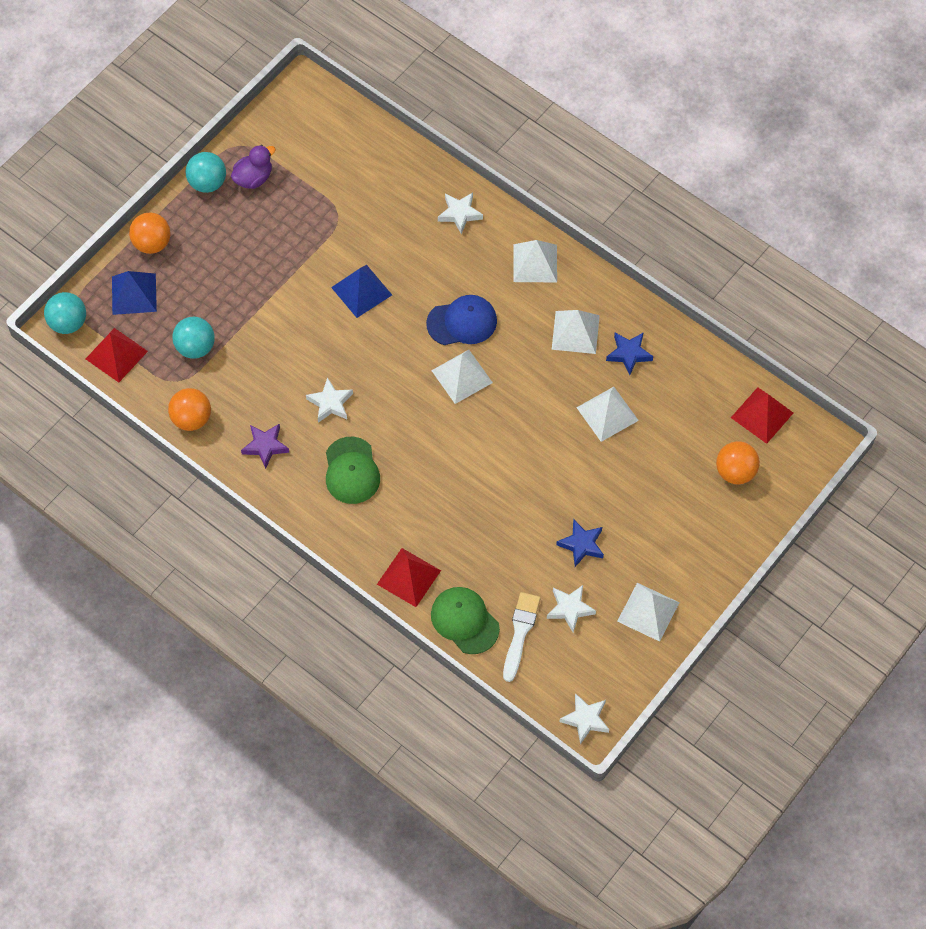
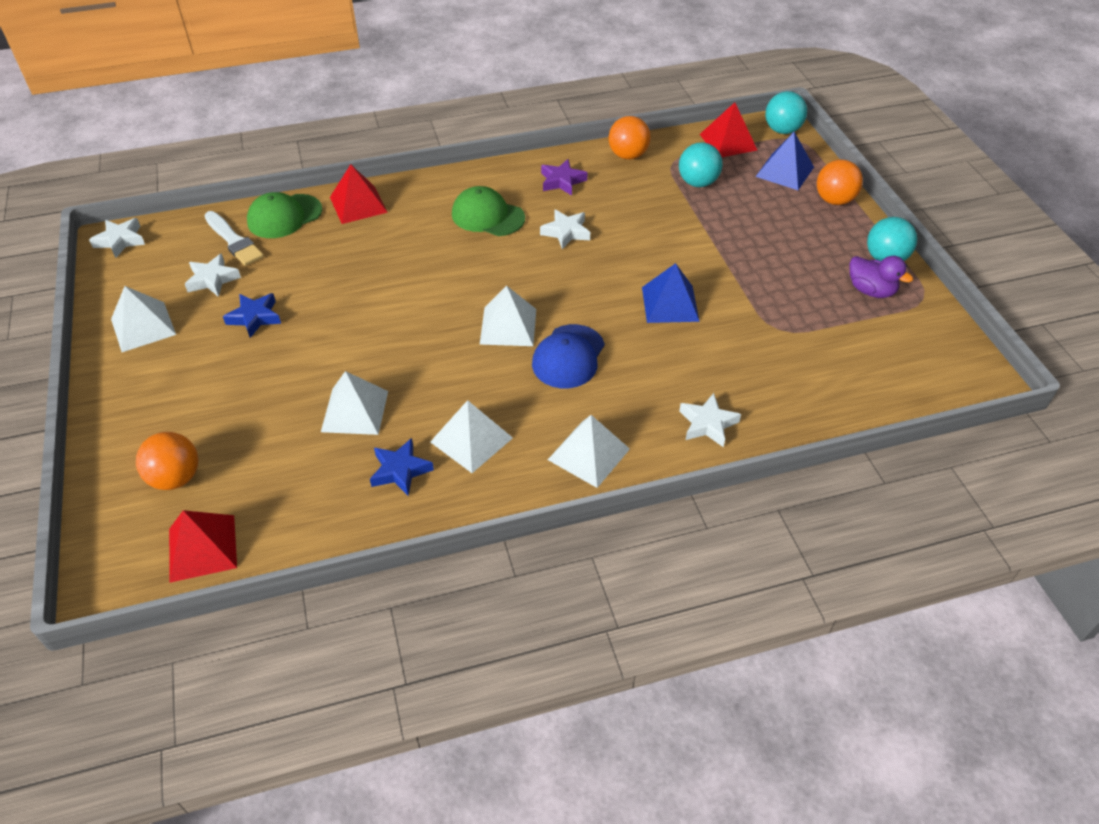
camera: 125 degrees right, 15 degrees down
purple duck [231,145,276,189] -> purple duck turned 45 degrees counterclockwise [850,256,913,298]
green cap [431,587,500,654] -> green cap turned 150 degrees clockwise [247,192,322,238]

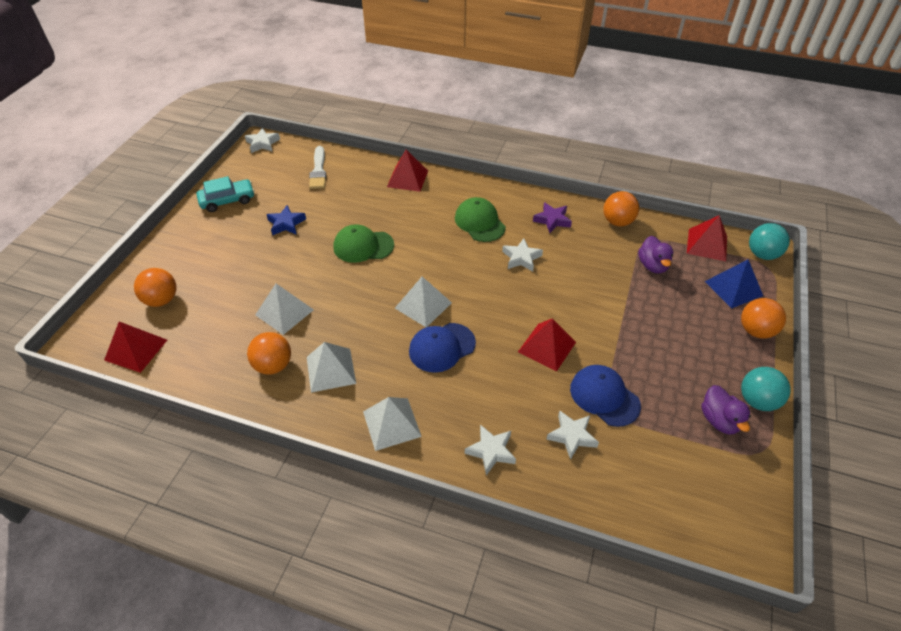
camera: 35 degrees right, 0 degrees up
white pyramid [111,286,176,352] -> turquoise car [197,176,254,212]
white star [185,253,241,297] -> white star moved to [546,411,599,460]
green cap [247,192,322,238] -> green cap moved to [333,224,394,263]
blue star [370,438,434,496] -> orange ball [247,332,291,375]
blue pyramid [642,263,700,323] -> red pyramid [518,318,576,371]
turquoise ball [679,142,723,187] -> purple duck [638,236,673,273]
none -> blue cap [570,365,641,427]

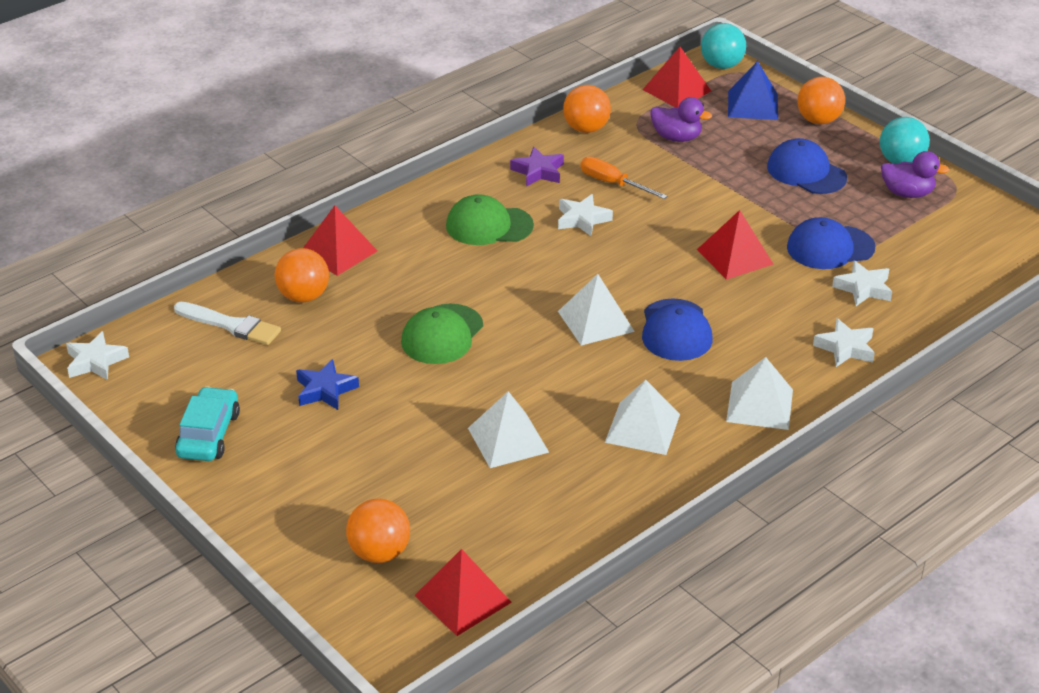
camera: 60 degrees left, 10 degrees down
orange ball [247,332,291,375] -> orange ball moved to [274,248,329,303]
none -> orange screwdriver [580,157,668,199]
none -> blue cap [767,138,847,194]

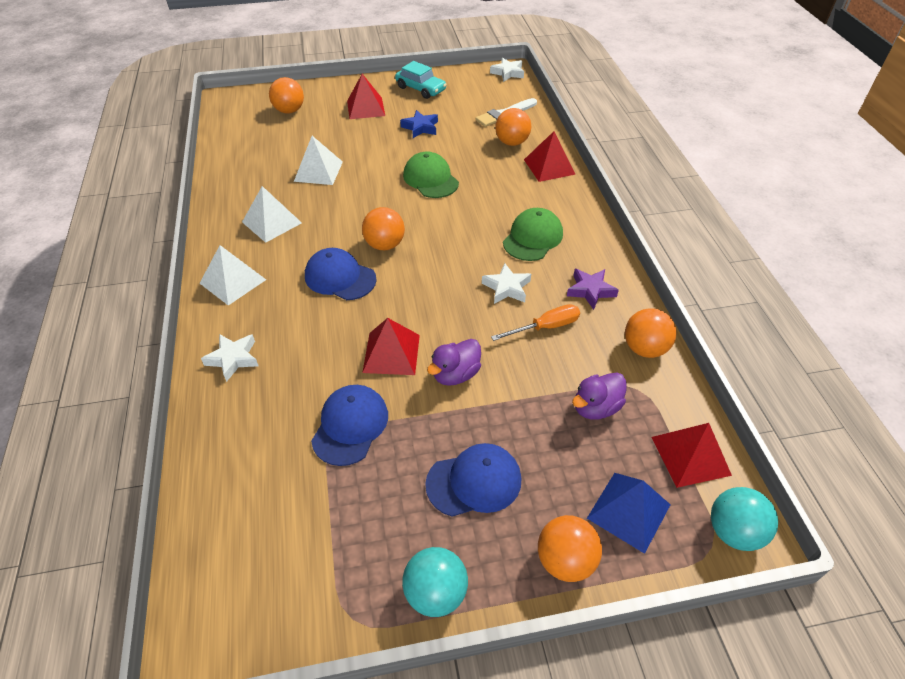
camera: 120 degrees right, 10 degrees up
red pyramid [414,549,512,636] -> red pyramid moved to [347,74,385,119]
white pyramid [558,274,635,345] -> orange ball [362,207,405,250]
white star [832,261,892,306] -> none
purple duck [881,151,949,198] -> purple duck moved to [427,339,481,386]

